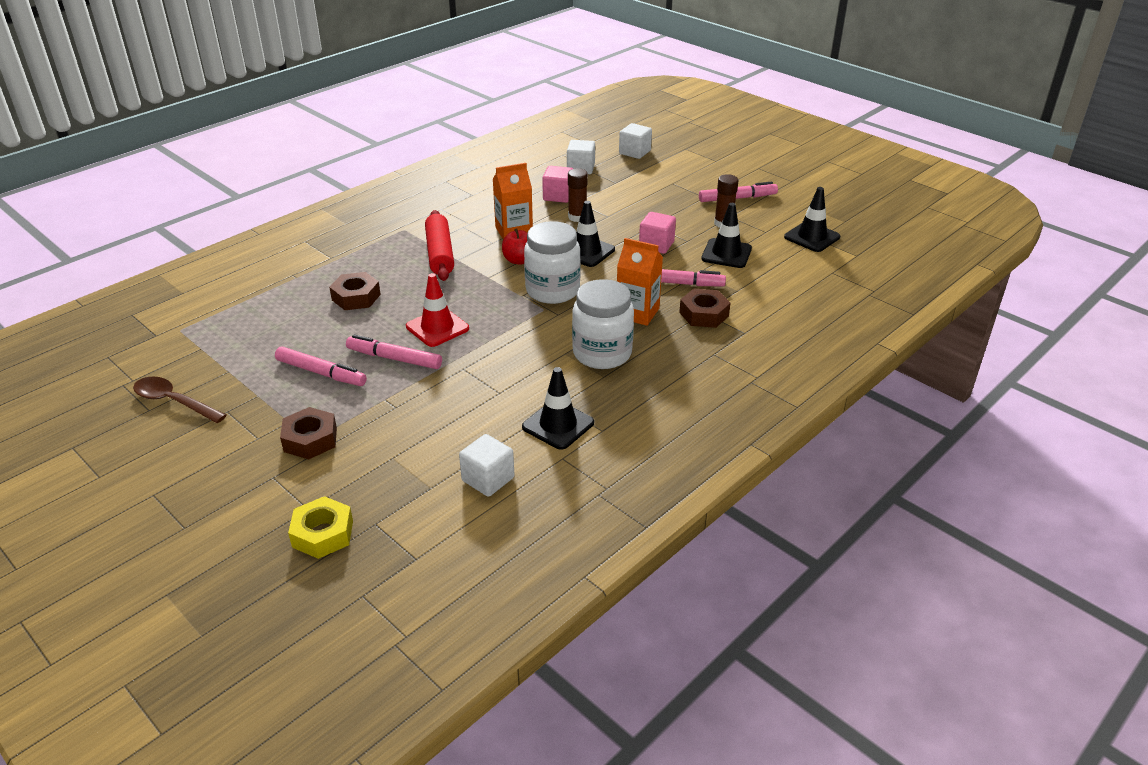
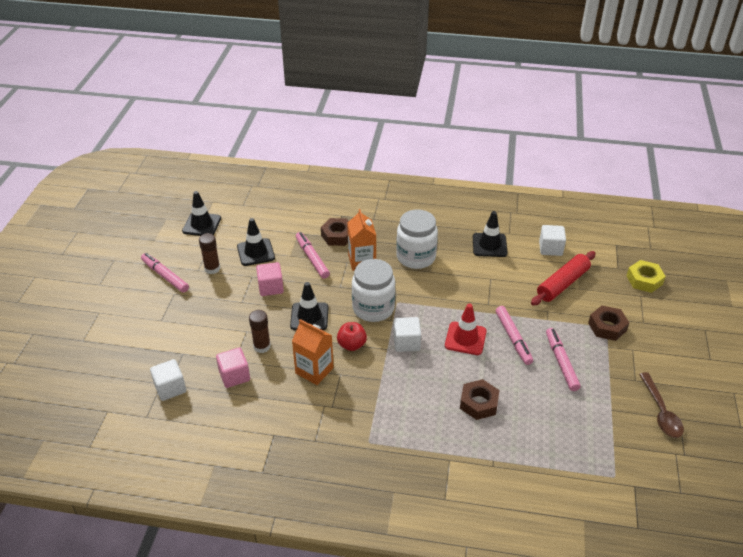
camera: 125 degrees left, 5 degrees up
red rolling pin [425,210,454,281] -> red rolling pin moved to [531,251,596,305]
white cube [619,123,652,159] -> white cube moved to [394,317,421,352]

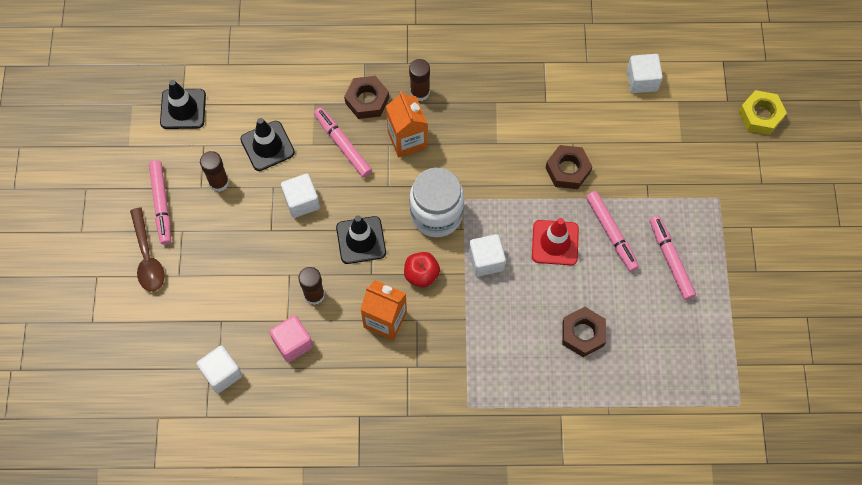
camera: 10 degrees left, 25 degrees up
pink marker [141,253,189,293] -> pink marker turned 135 degrees counterclockwise [149,160,171,245]
pink cube [256,262,284,296] -> white cube [281,174,320,218]
white jar [396,210,438,269] -> none
black traffic cone [473,211,508,257] -> none
red rolling pin [531,251,596,305] -> none
brown nut [588,305,629,341] -> brown nut moved to [546,145,592,189]
brown spoon [639,372,684,438] -> brown spoon moved to [130,207,165,292]
none -> brown glue stick [409,59,430,101]

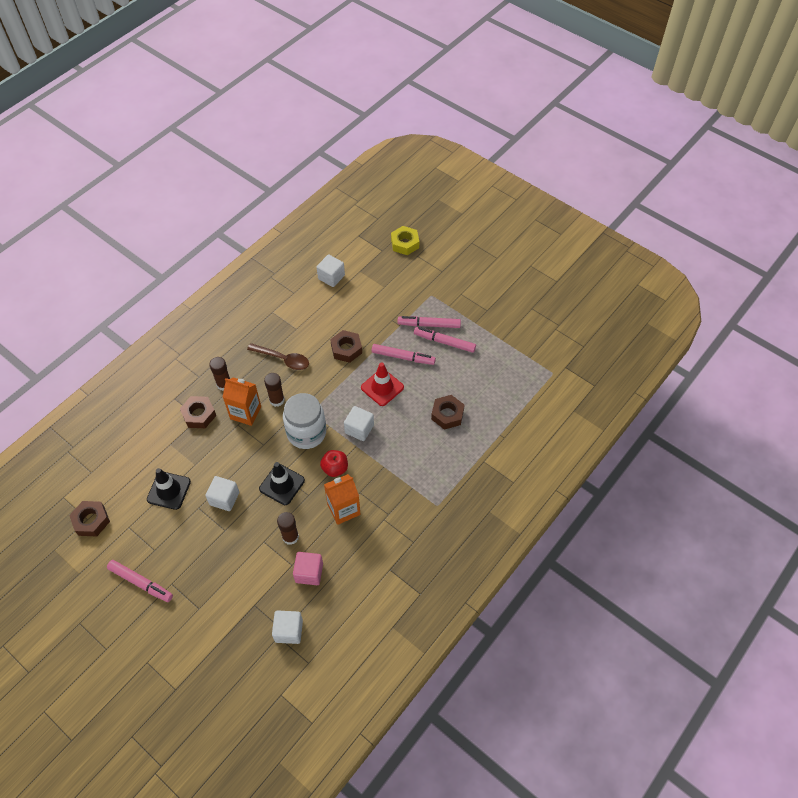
camera: 50 degrees left, 10 degrees down
brown spoon [130,207,165,292] -> brown spoon moved to [247,343,309,370]
black traffic cone [160,80,206,129] -> brown nut [69,501,110,536]
brown glue stick [200,151,229,192] -> brown glue stick moved to [264,373,285,407]
pink marker [314,107,372,178] -> pink marker moved to [397,316,461,328]

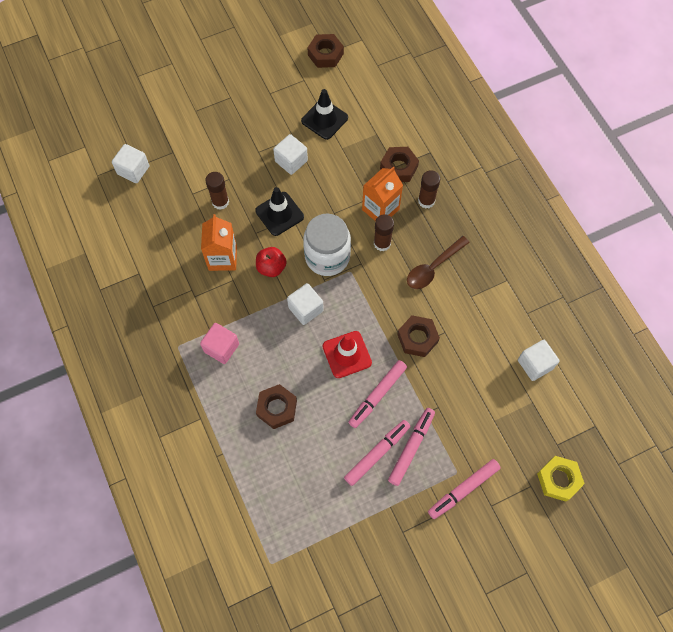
camera: 115 degrees right, 10 degrees up
pink marker [107,560,173,602] -> pink marker moved to [428,459,501,519]
pink cube [293,552,323,585] -> pink cube moved to [200,323,239,364]

